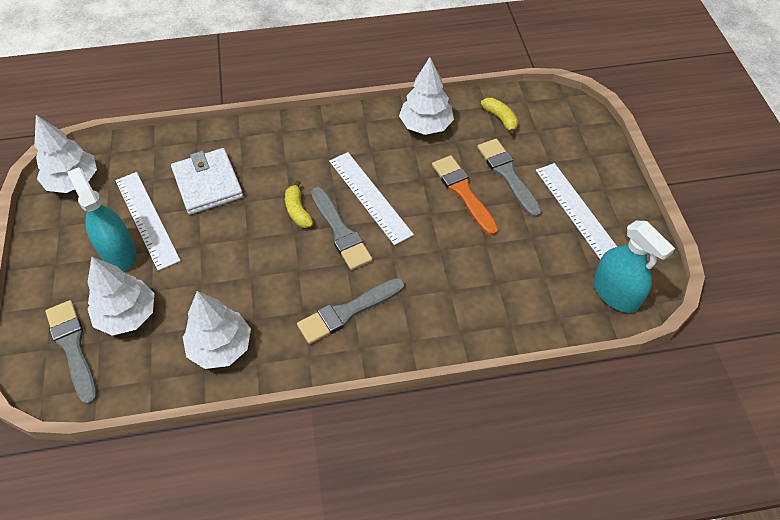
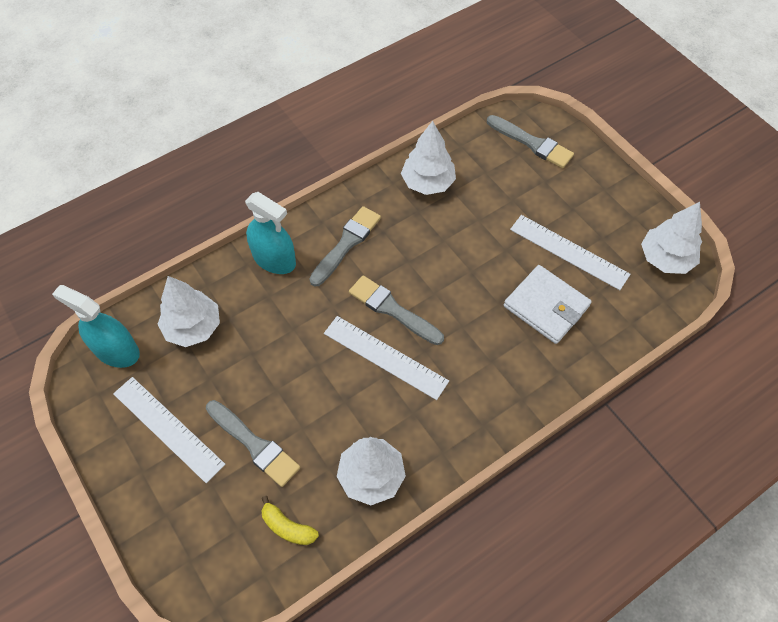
camera: 155 degrees right, 5 degrees up
turquoise spray bottle [67,167,136,271] -> turquoise spray bottle moved to [245,192,296,274]
white tree [88,257,154,336] -> white tree moved to [157,276,220,347]
yellow banana [285,180,313,228] -> none
orange brush [432,155,498,236] -> none

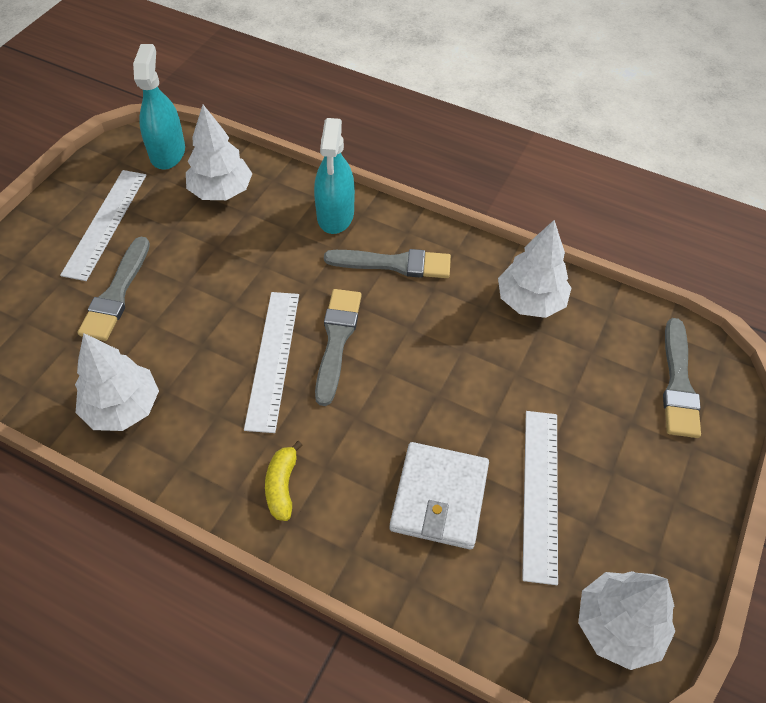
camera: 60 degrees right, 5 degrees down
yellow banana [262,496,319,545] -> yellow banana moved to [265,441,303,521]

